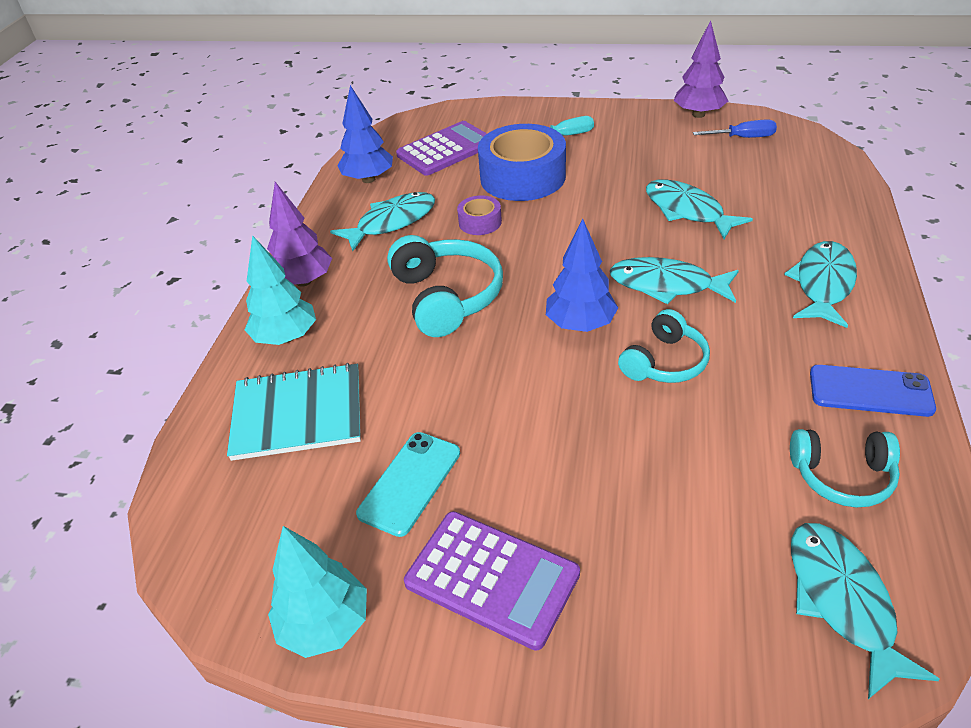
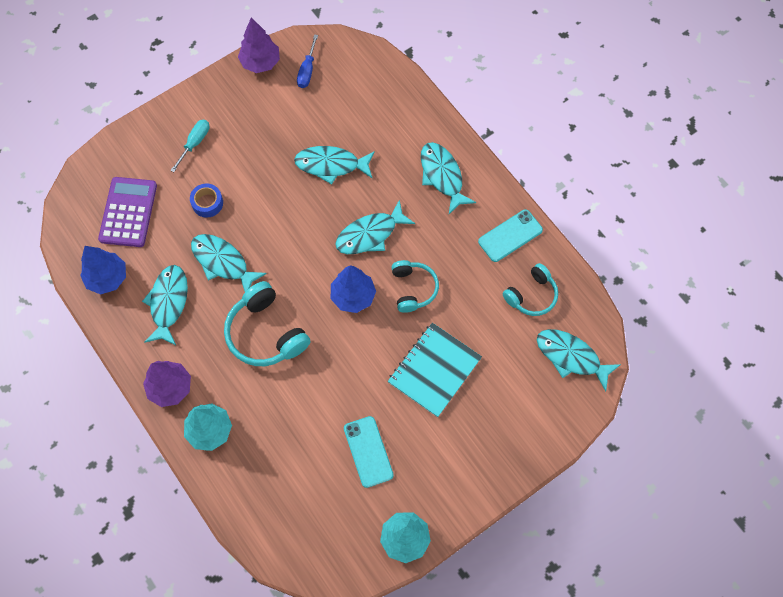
camera: 50 degrees left, 25 degrees up
turquoise notebook [227,363,361,461] -> turquoise notebook moved to [388,323,482,417]
turquoise headphones [387,235,503,337] -> turquoise headphones turned 150 degrees counterclockwise [224,281,310,366]
purple calculator [404,511,580,651] -> none
purple tape [457,195,502,235] -> turquoise fish [191,234,267,292]
blue tape [478,124,566,201] -> blue tape [190,183,223,218], size x0.47
blue screwdriver [693,119,777,138] -> blue screwdriver turned 150 degrees clockwise [297,34,318,88]
blue phone [810,365,936,417] -> turquoise phone [478,209,543,262]

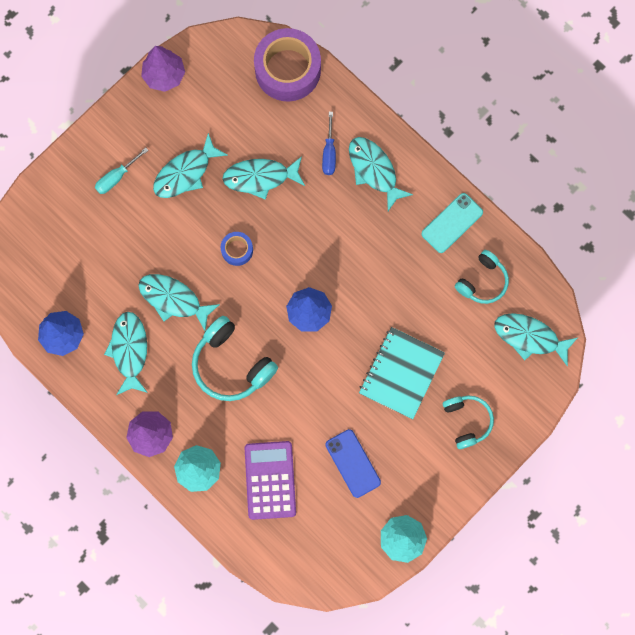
camera: 10 degrees left, 10 degrees up
purple calculator [98,177,157,247] -> purple calculator moved to [245,441,296,520]
turquoise screwdriver [170,120,210,172] -> turquoise screwdriver turned 150 degrees counterclockwise [95,147,149,194]
blue tape [190,183,223,218] -> blue tape moved to [221,232,253,266]
blue screwdriver [297,34,318,88] -> blue screwdriver moved to [322,112,336,175]
turquoise fish [335,200,415,254] -> turquoise fish moved to [153,133,228,198]
turquoise phone [344,416,394,488] -> blue phone [325,429,381,498]
turquoise headphones [391,260,439,313] -> turquoise headphones moved to [443,396,494,449]
none -> purple tape [254,28,321,101]

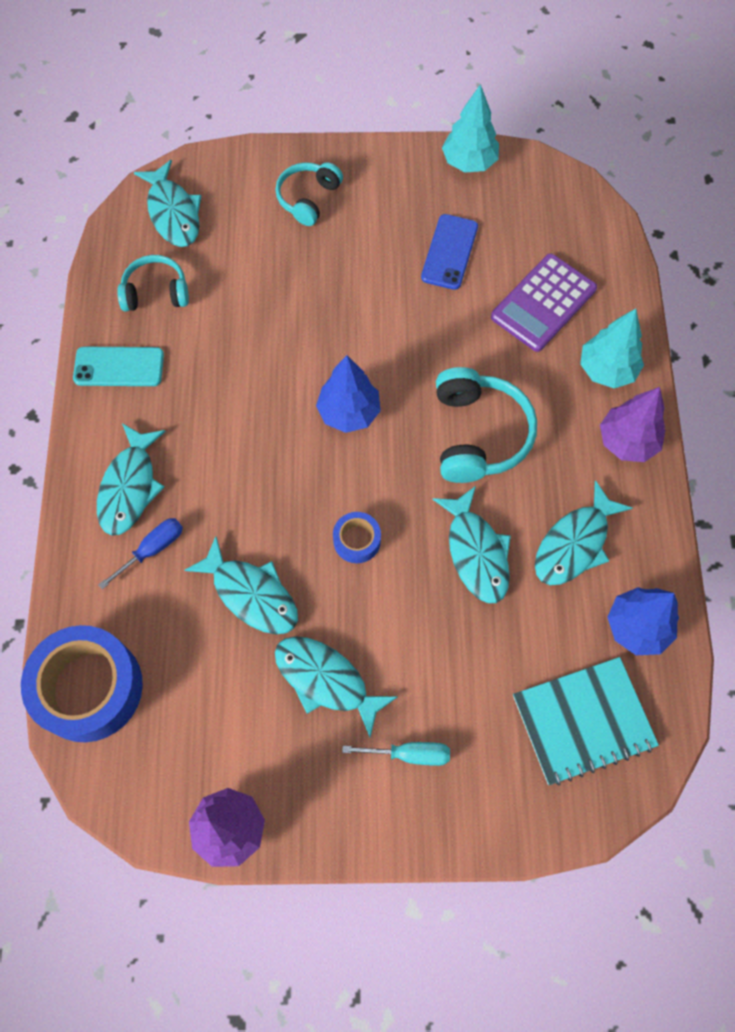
camera: 135 degrees left, 10 degrees down
turquoise fish [153,133,228,198] -> turquoise fish turned 150 degrees counterclockwise [275,636,398,737]
purple tape [254,28,321,101] -> blue tape [21,625,143,742]
turquoise notebook [359,327,445,419] -> turquoise notebook moved to [513,657,659,786]

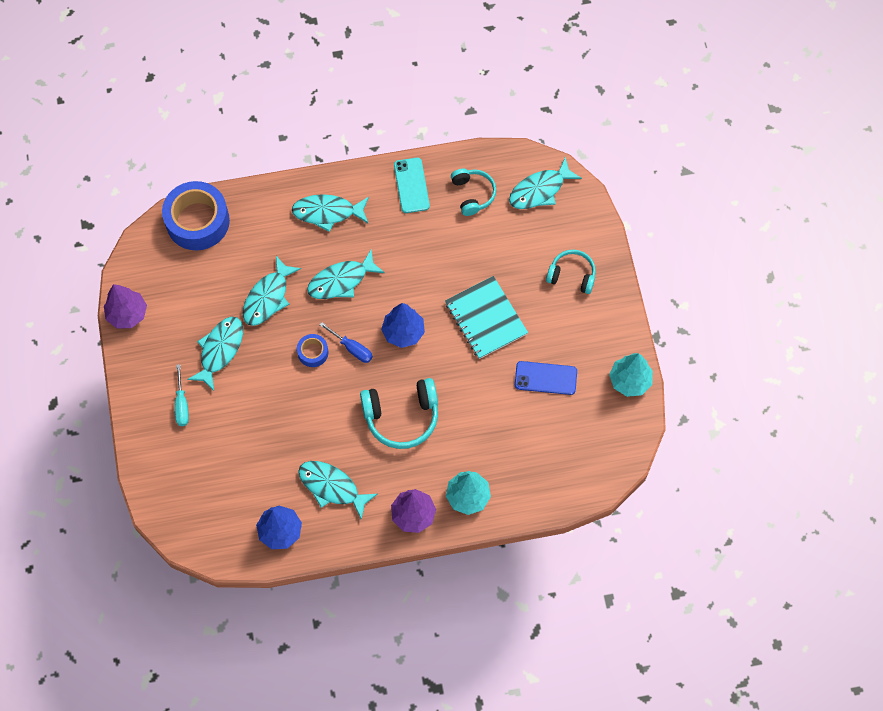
camera: 80 degrees right, 0 degrees up
blue screwdriver [98,518,183,589] -> blue screwdriver moved to [320,322,373,363]
turquoise fish [433,486,511,603] -> turquoise fish moved to [307,249,385,299]
purple calculator [491,253,597,352] -> none
turquoise notebook [513,657,659,786] -> turquoise notebook moved to [445,276,528,359]

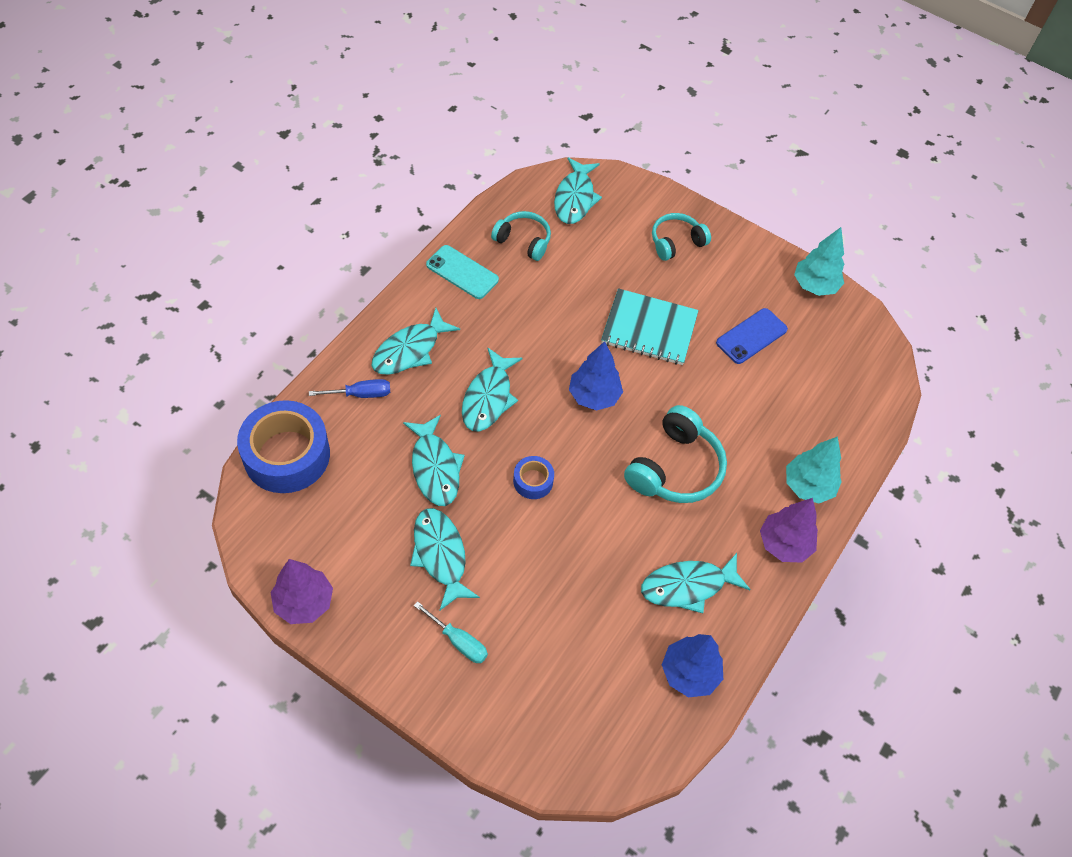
camera: 50 degrees left, 10 degrees down
blue screwdriver [320,322,373,363] -> blue screwdriver moved to [309,379,390,398]

